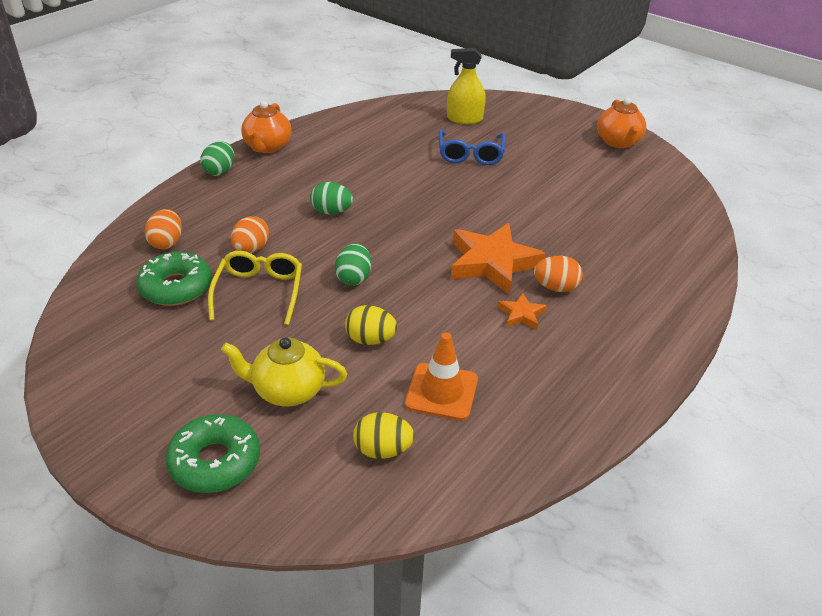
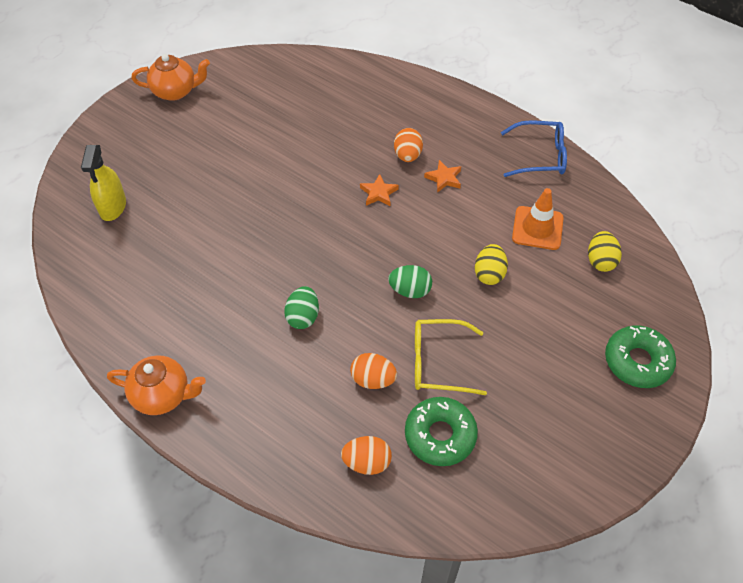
camera: 90 degrees left, 15 degrees up
green egg [200,141,234,176] -> none
yellow teapot [221,337,347,406] -> none
blue glasses [439,129,506,165] -> blue glasses moved to [501,120,567,177]
orange star [451,223,546,295] -> orange star [360,174,399,206], size x0.46

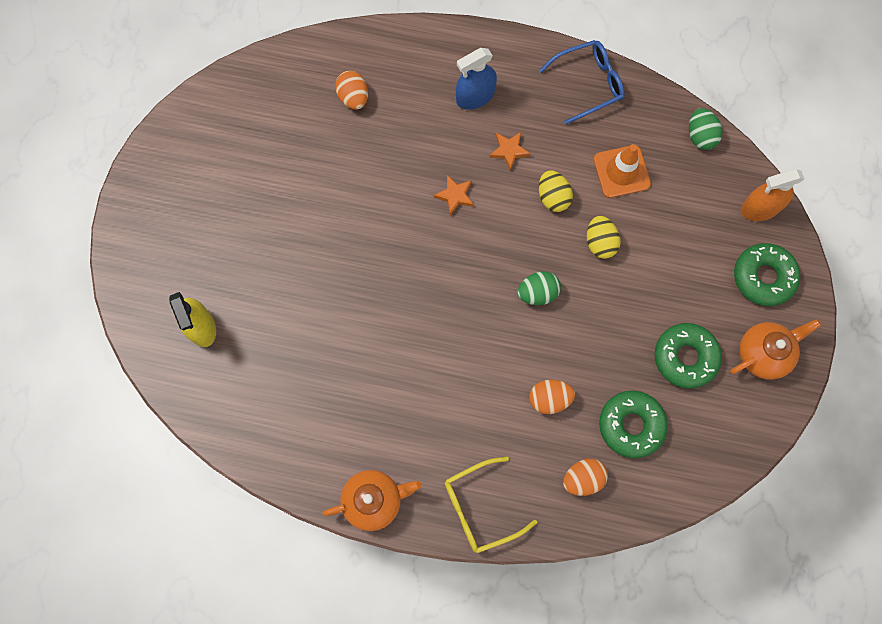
camera: 25 degrees left, 20 degrees up
orange teapot [131,54,210,101] -> orange teapot moved to [730,319,821,380]
green egg [284,286,319,329] -> green egg moved to [689,108,723,150]
orange egg [394,128,423,162] -> orange egg moved to [335,71,368,110]
yellow glasses [415,319,487,395] -> yellow glasses moved to [445,457,537,553]
yellow egg [588,231,622,272] -> yellow egg moved to [539,170,573,212]
none -> blue spray bottle [456,48,497,110]
none -> green donut [655,323,722,389]
none -> orange spray bottle [741,169,804,221]

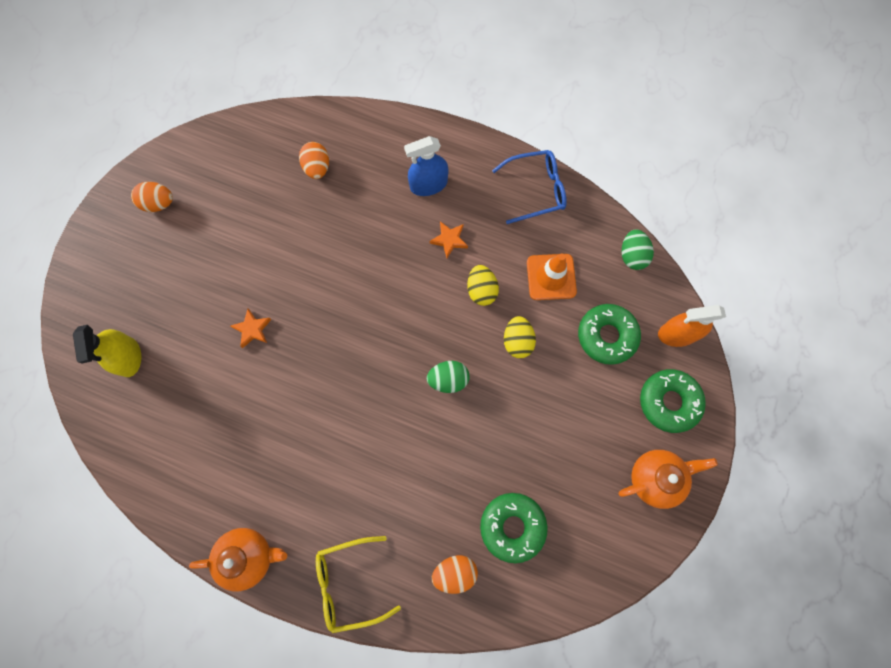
camera: 10 degrees right, 0 degrees up
orange star [434,175,474,215] -> orange star moved to [231,309,272,348]
orange egg [529,380,575,414] -> orange egg moved to [131,182,173,212]
green donut [655,323,722,389] -> green donut moved to [578,304,641,365]

